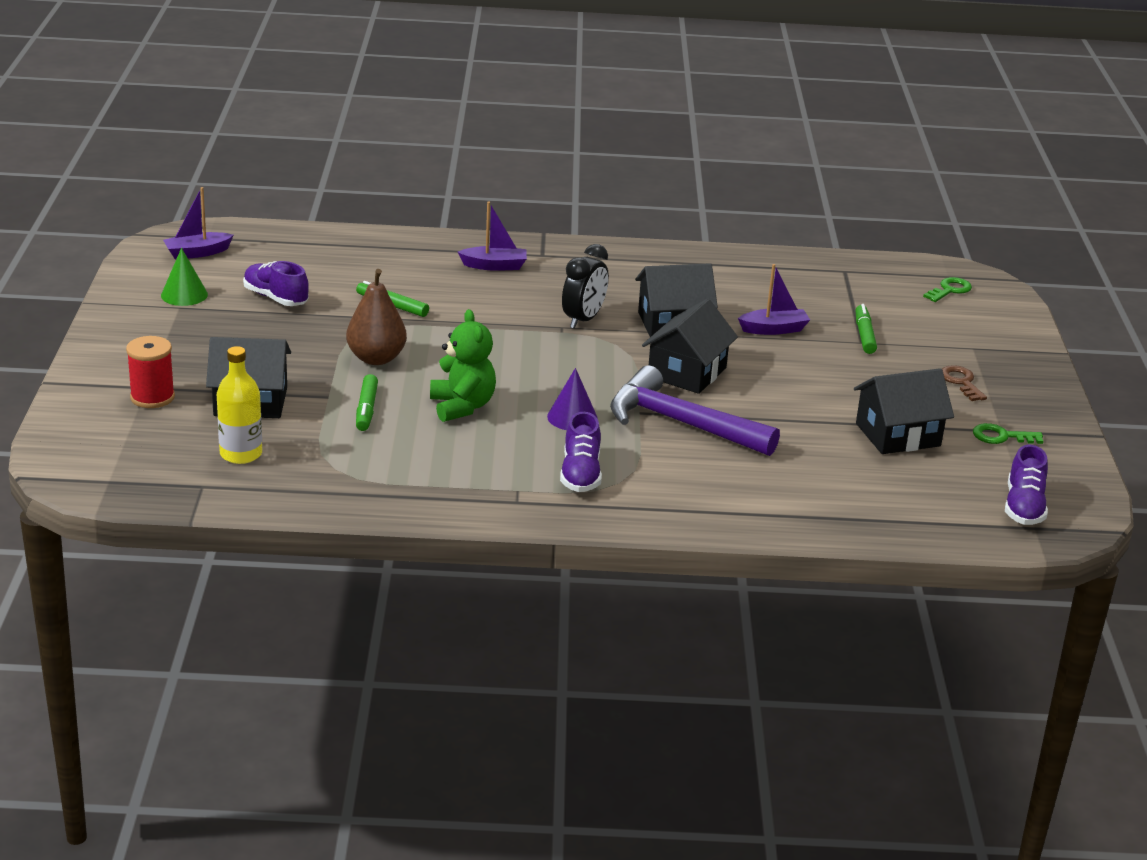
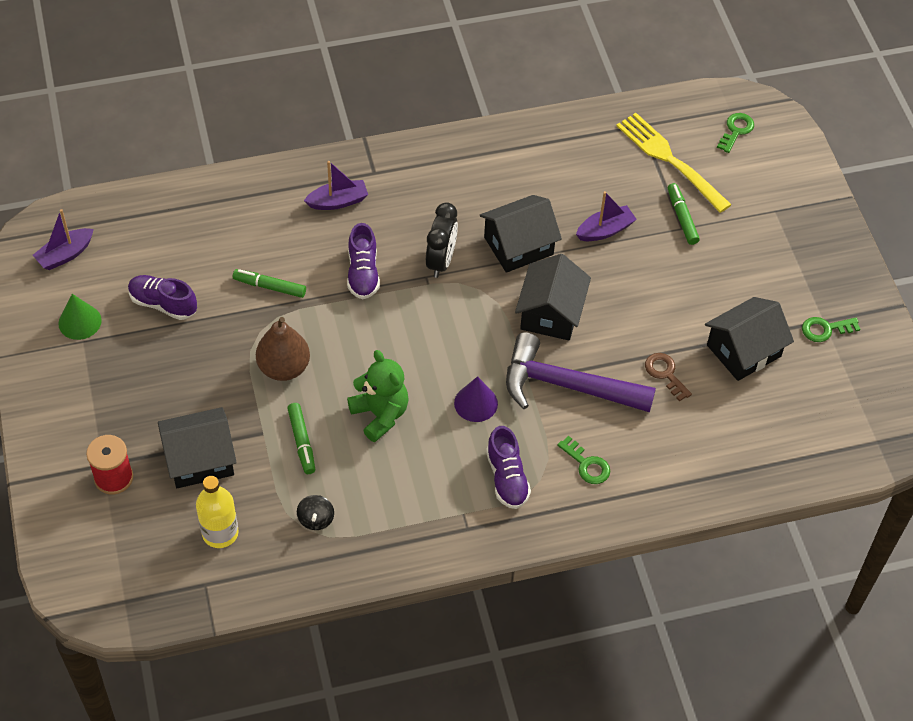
camera: 15 degrees left, 25 degrees up
brown key [942,365,987,401] -> brown key moved to [645,353,692,402]
purple shoe [1005,445,1048,525] -> purple shoe moved to [347,223,380,299]
none -> black spinning top [297,495,334,530]
none -> green key [557,436,610,484]
none -> yellow fork [616,113,732,213]

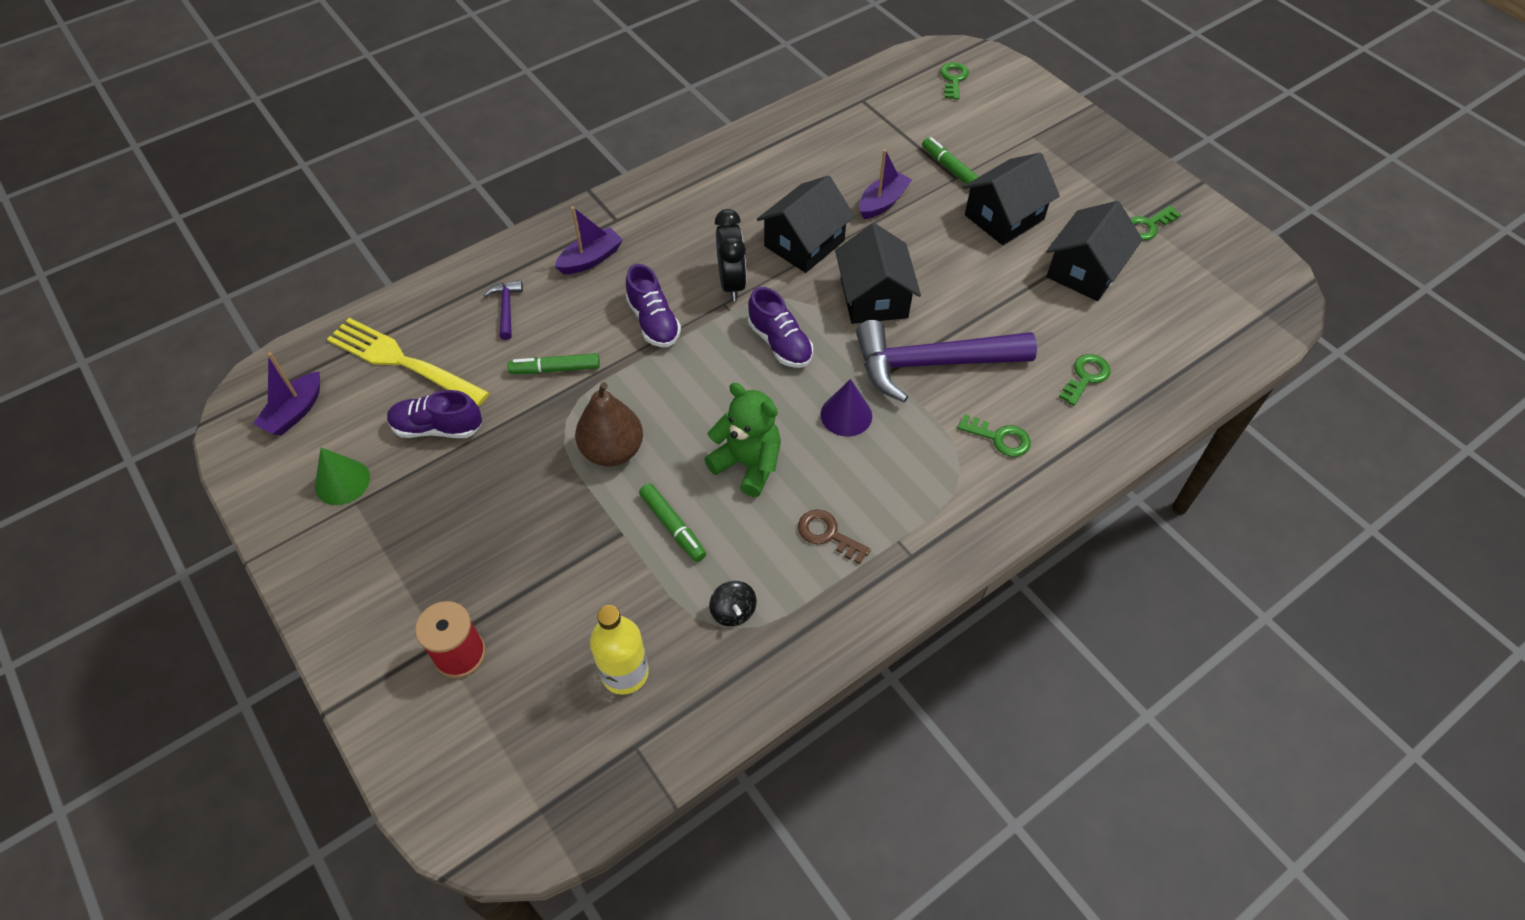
camera: 20 degrees left, 0 degrees up
black house [158,407,237,488] -> black house moved to [963,153,1060,245]
purple shoe [486,426,531,509] -> purple shoe moved to [748,287,813,368]
yellow fork [616,113,732,213] -> yellow fork moved to [327,318,489,407]
brown key [645,353,692,402] -> brown key moved to [798,509,871,564]
none -> purple hammer [484,280,523,340]
none -> green key [1059,354,1111,406]

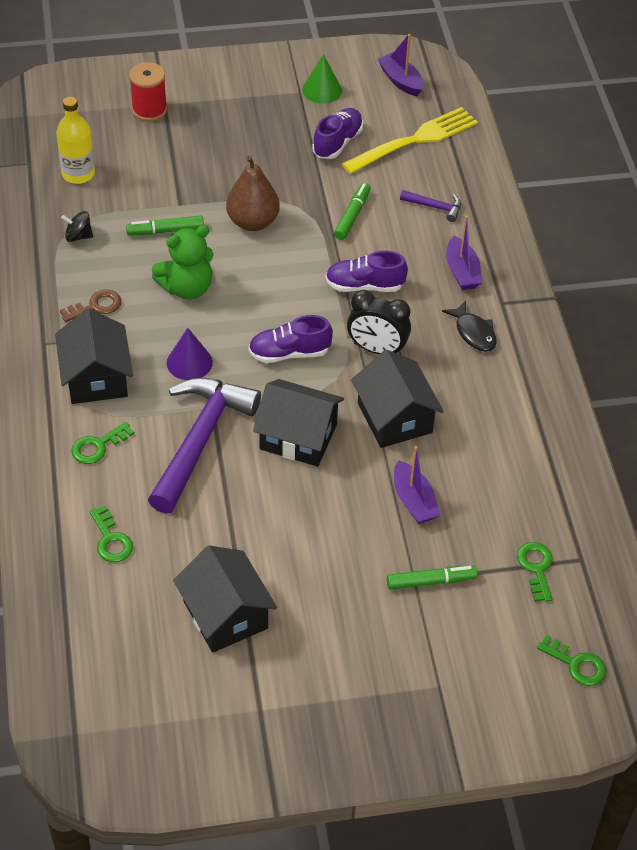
camera: 115 degrees right, 5 degrees down
black house [963,153,1060,245] -> black house moved to [55,308,133,404]
green key [1130,206,1181,240] -> green key moved to [517,542,553,602]
none -> black fish [442,301,497,351]

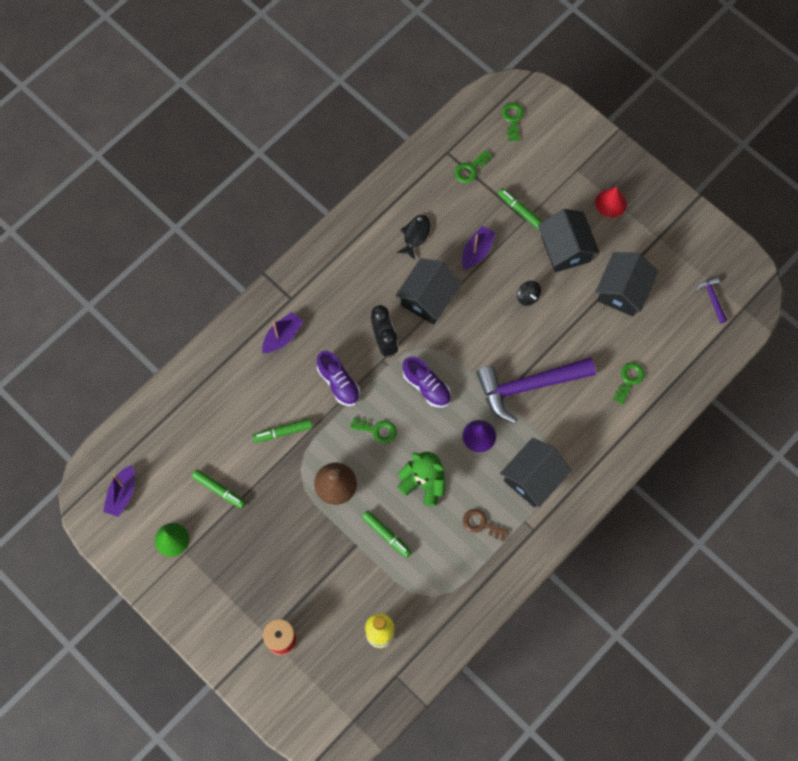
camera: 125 degrees left, 20 degrees up
black spinning top [61,211,93,242] -> black spinning top moved to [517,281,541,306]
green key [71,422,135,464] -> green key moved to [350,417,396,444]
black house [253,379,344,467] -> black house moved to [538,209,600,272]
purple shoe [312,108,363,159] -> green marker [192,469,246,509]
yellow fork [342,107,478,174] -> none
purple hammer [400,190,461,222] -> purple hammer moved to [695,277,727,323]
black fish [442,301,497,351] -> black fish moved to [396,215,431,260]
none -> red cone [595,187,627,218]

